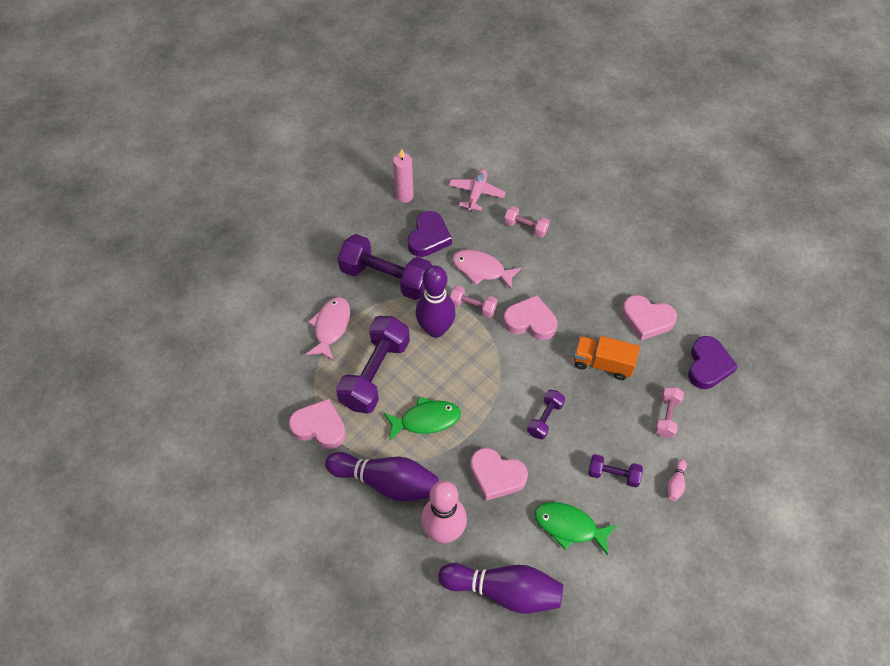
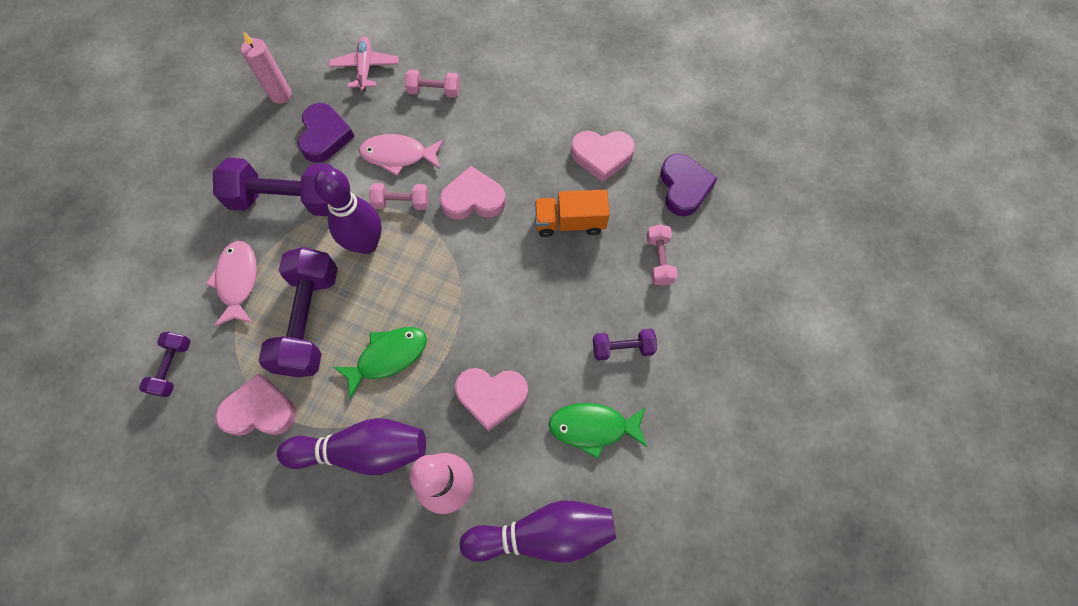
camera: 20 degrees left, 10 degrees up
purple dumbbell [527,390,565,440] -> purple dumbbell moved to [139,332,191,397]
pink bowling pin [667,459,687,501] -> none

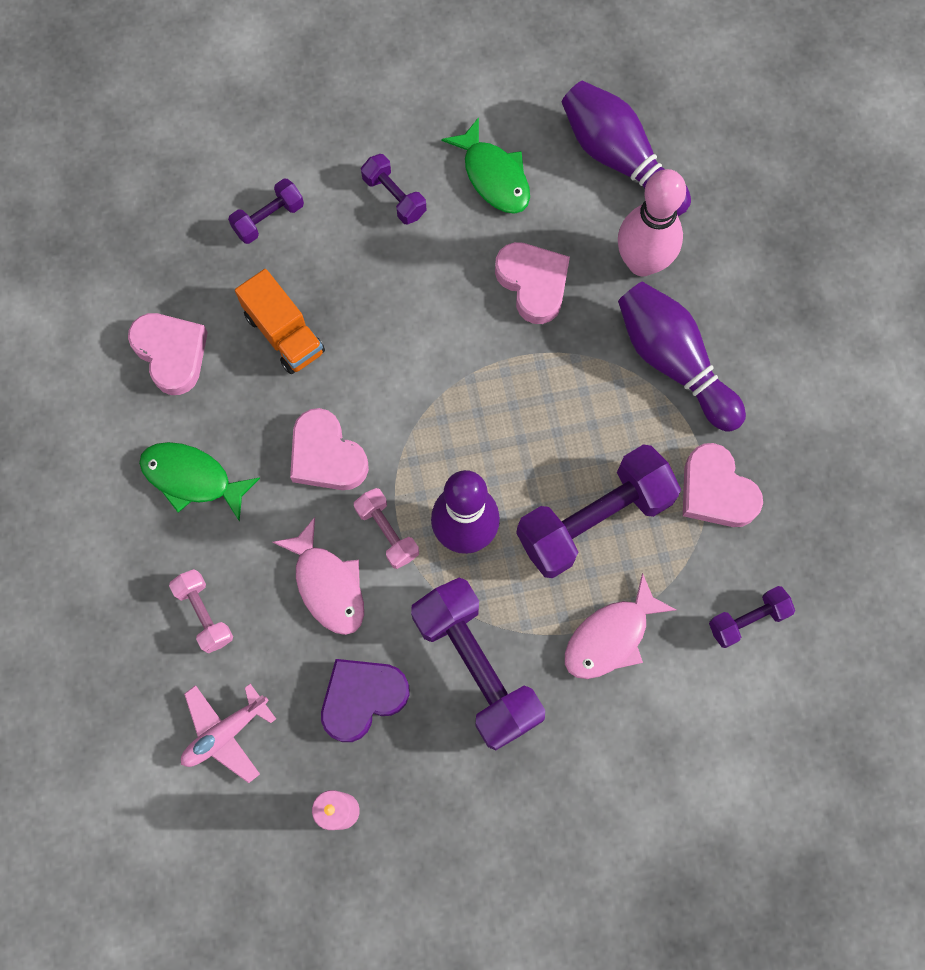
camera: 125 degrees left, 5 degrees up
green fish [334,327,427,399] -> green fish moved to [139,442,260,522]
pink dumbbell [646,224,678,286] -> purple dumbbell [228,178,304,244]
purple heart [660,154,718,216] -> none

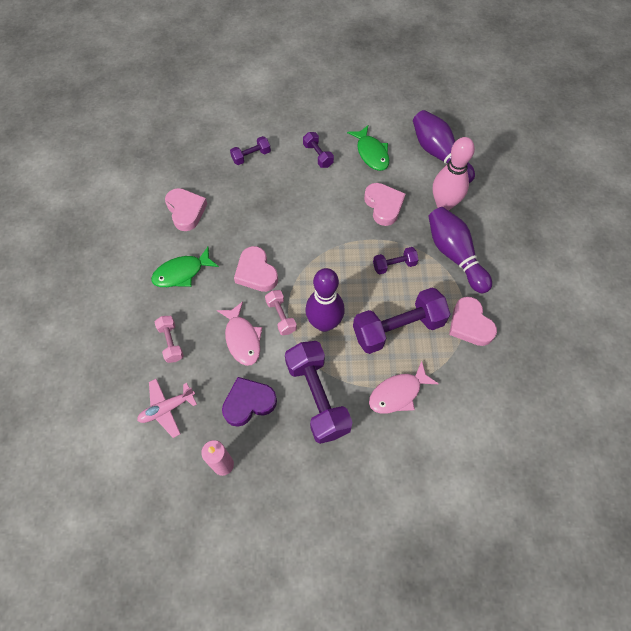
camera: 10 degrees right, 10 degrees down
green fish [139,442,260,522] -> green fish turned 60 degrees counterclockwise [151,247,219,287]
orange truck [235,269,325,374] -> none
purple dumbbell [709,586,795,648] -> purple dumbbell moved to [373,247,419,275]

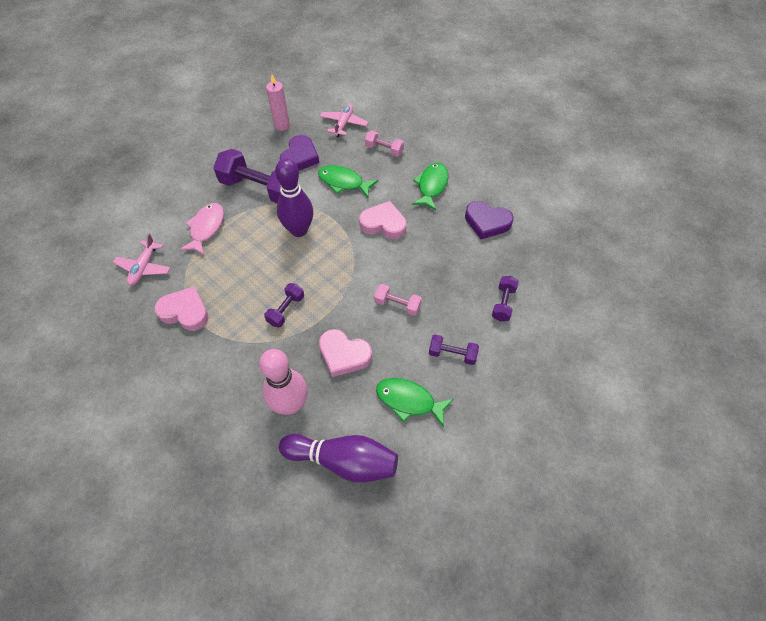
camera: 135 degrees right, 5 degrees down
pink heart [165,188,207,231] -> purple heart [465,201,513,239]
pink fish [217,302,262,366] -> green fish [318,165,378,197]
pink dumbbell [265,290,297,336] -> pink dumbbell moved to [374,284,422,316]
purple dumbbell [353,287,450,354] -> none
purple bowling pin [428,207,492,293] -> none
none -> pink plane [113,233,170,286]

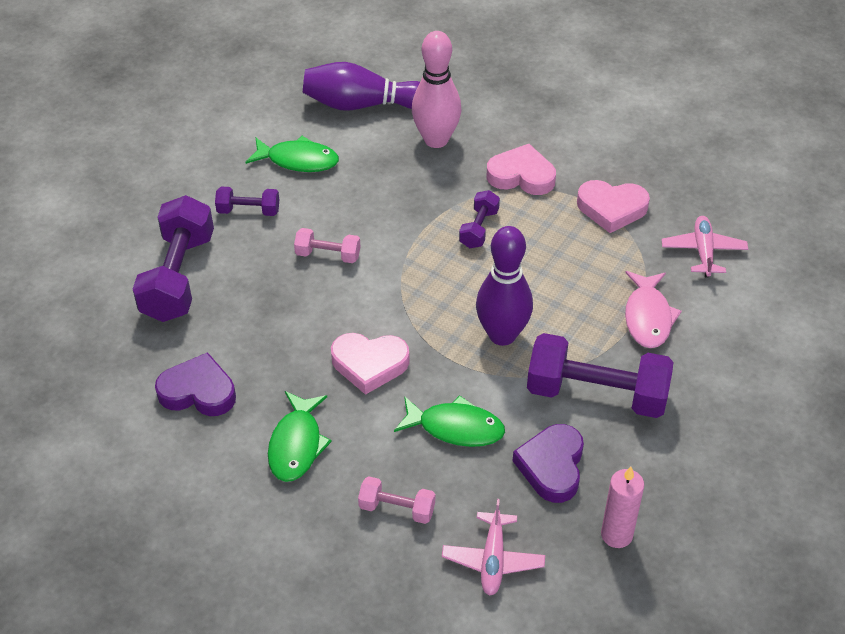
camera: 170 degrees right, 10 degrees down
pink heart [319,329,372,377] -> pink heart moved to [486,144,556,195]
purple dumbbell [492,276,519,321] -> purple dumbbell [133,195,214,322], size x2.00

